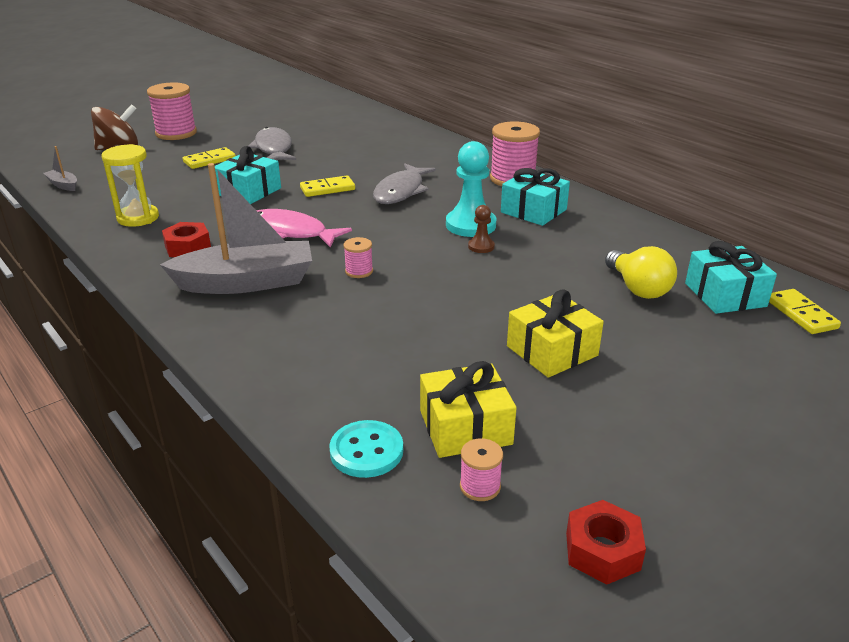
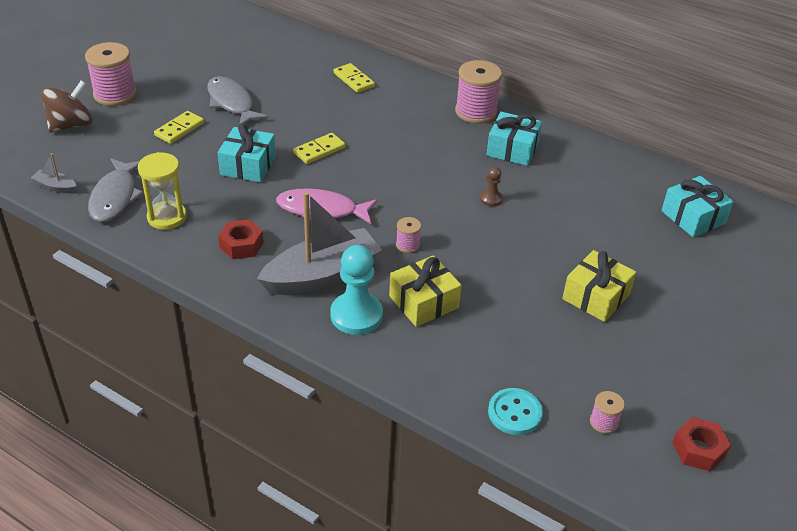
camera: 20 degrees left, 10 degrees up
grey fish [373,164,436,204] -> grey fish moved to [88,158,144,222]
yellow gift [420,361,516,458] -> yellow gift moved to [389,255,462,327]
turquoise pawn [446,141,497,237] -> turquoise pawn moved to [330,245,383,335]
yellow light bulb [605,246,677,299] -> none
yellow domino [769,289,841,334] -> yellow domino moved to [333,63,375,93]

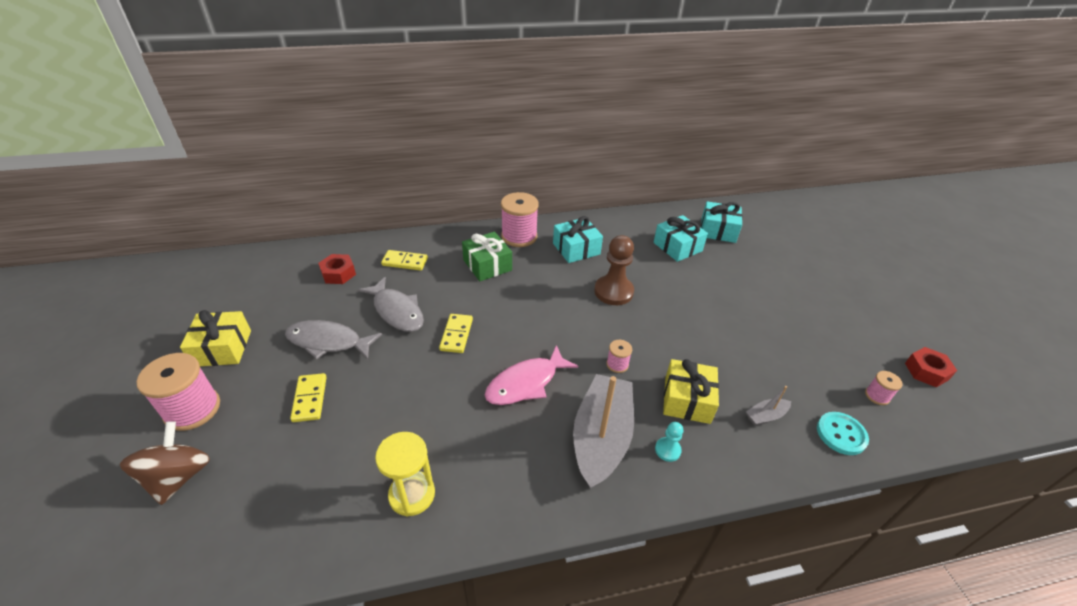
camera: 45 degrees left, 0 degrees up
grey boat [31,153,77,193] -> grey boat moved to [746,386,791,426]
grey fish [88,158,144,222] -> grey fish moved to [358,277,424,332]
turquoise gift [218,124,276,182] -> turquoise gift moved to [653,215,708,262]
red nut [218,219,264,259] -> red nut moved to [318,254,356,284]
turquoise pawn [330,245,383,335] -> turquoise pawn [655,422,683,462], size x0.50
brown pawn [480,167,503,206] -> brown pawn [594,235,634,305], size x2.01
yellow gift [562,250,636,322] -> yellow gift moved to [180,310,251,366]
none -> green gift [462,232,512,281]

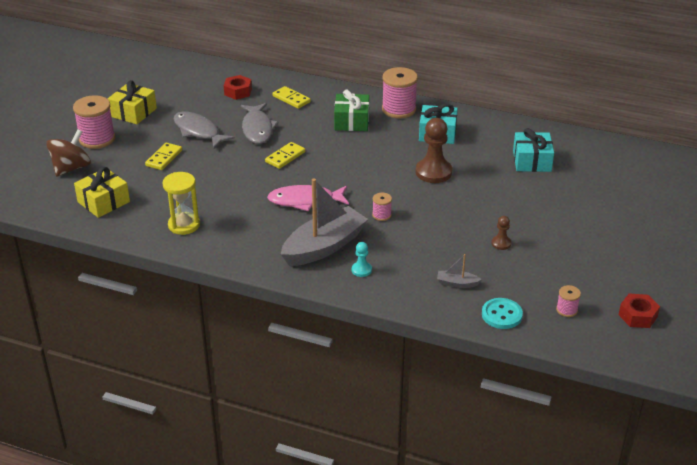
camera: 35 degrees right, 5 degrees down
yellow gift [663,359,719,424] -> yellow gift moved to [74,167,130,218]
turquoise gift [701,201,743,243] -> none
none -> brown pawn [491,216,511,250]

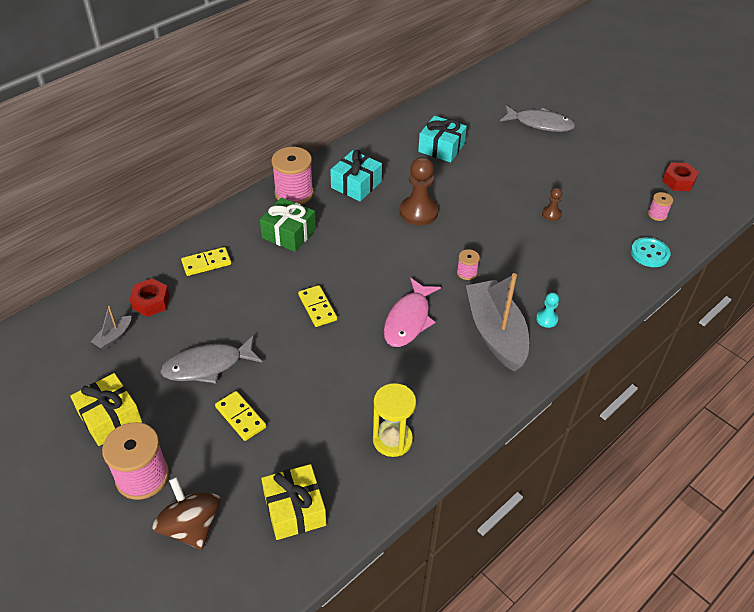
camera: 65 degrees left, 10 degrees up
grey fish [241,103,279,144] -> grey fish moved to [500,105,576,132]
grey boat [437,254,482,288] -> grey boat moved to [90,306,131,350]

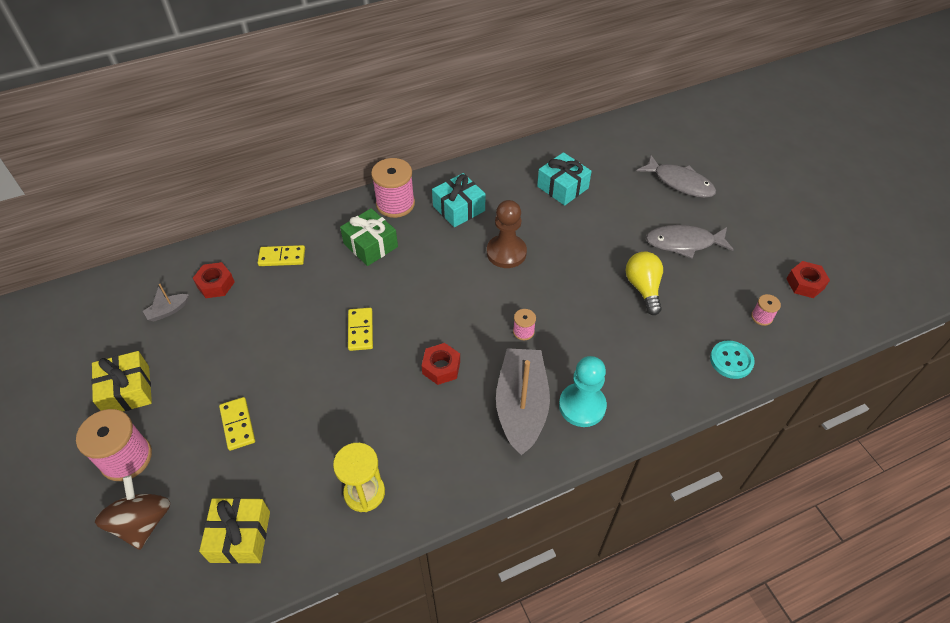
camera: 20 degrees right, 5 degrees up
grey fish [160,335,262,384] -> grey fish moved to [646,225,734,258]
pink fish [384,278,441,347] -> red nut [421,343,460,385]
turquoise pawn [536,292,559,328] -> turquoise pawn [559,356,607,427], size x2.01
brown pawn [542,188,562,221] -> yellow light bulb [626,251,663,315]

